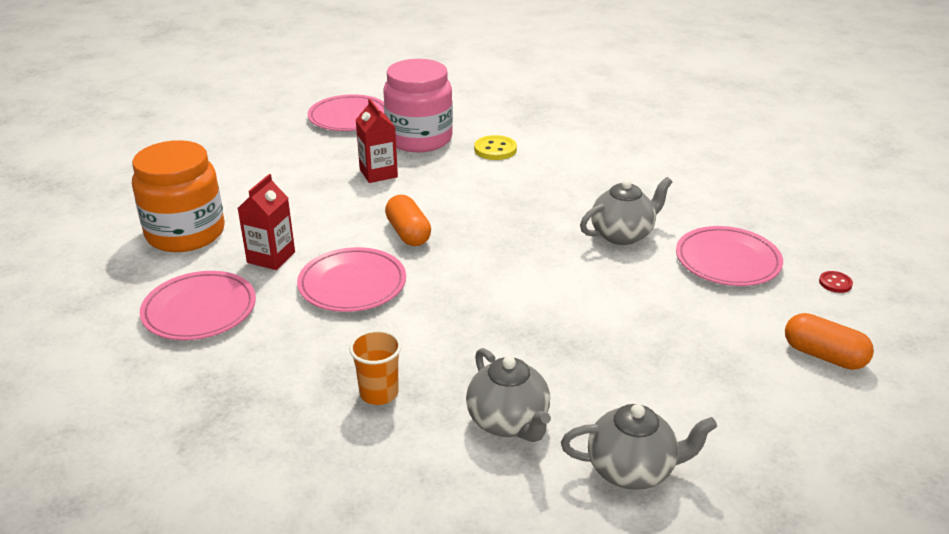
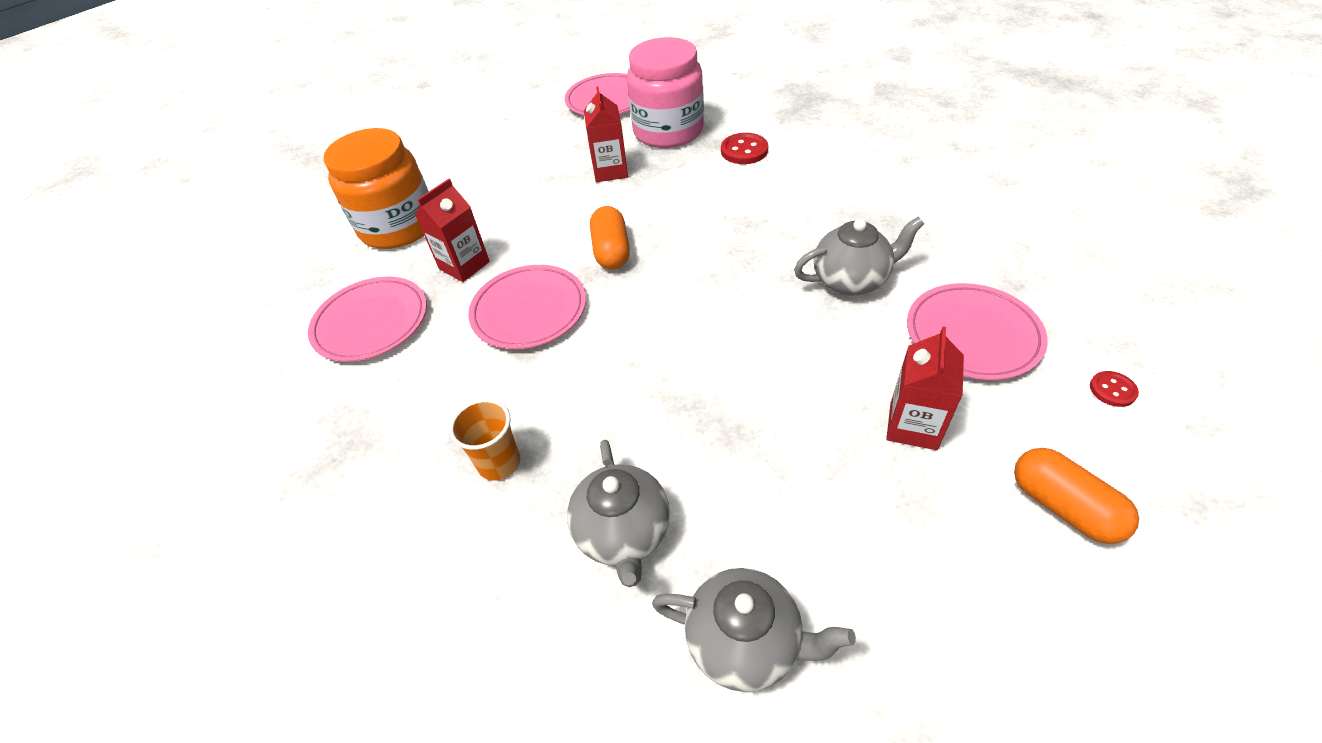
camera: 20 degrees right, 15 degrees up
yellow button [474,135,517,160] -> red button [721,133,768,164]
none -> red carton [886,327,964,450]

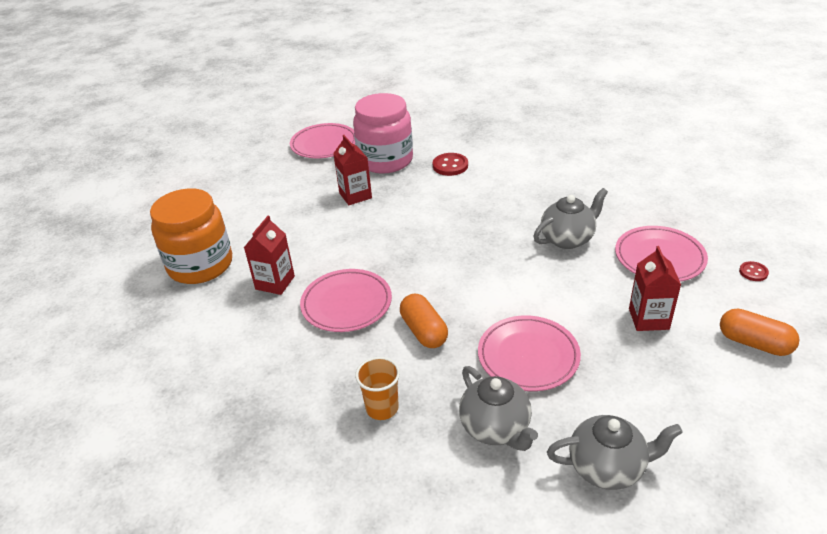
camera: 20 degrees left, 10 degrees down
pink plate [308,277,427,362] -> pink plate moved to [478,316,581,391]
orange capsule [590,206,630,270] -> orange capsule moved to [400,294,448,348]

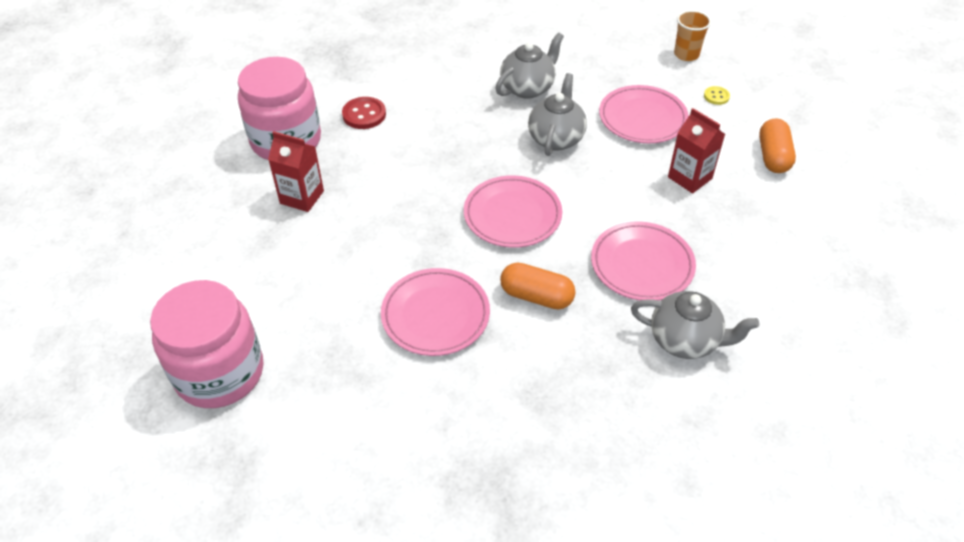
camera: 45 degrees left, 10 degrees up
orange jar [150,188,232,284] -> pink jar [150,280,263,408]
red carton [244,216,295,295] -> none
pink plate [290,123,355,158] -> pink plate moved to [464,175,562,248]
orange cup [355,357,400,420] -> orange cup moved to [674,10,711,61]
grey teapot [547,415,683,490] -> grey teapot moved to [495,32,564,99]
orange capsule [720,308,799,356] -> orange capsule turned 75 degrees counterclockwise [759,118,796,173]
red button [739,261,769,281] -> yellow button [704,86,730,105]

